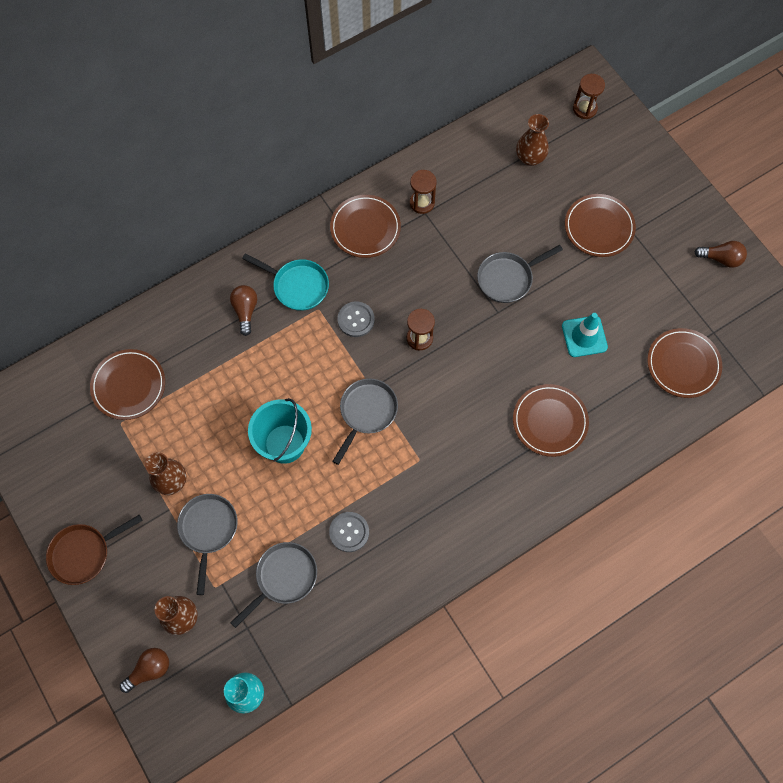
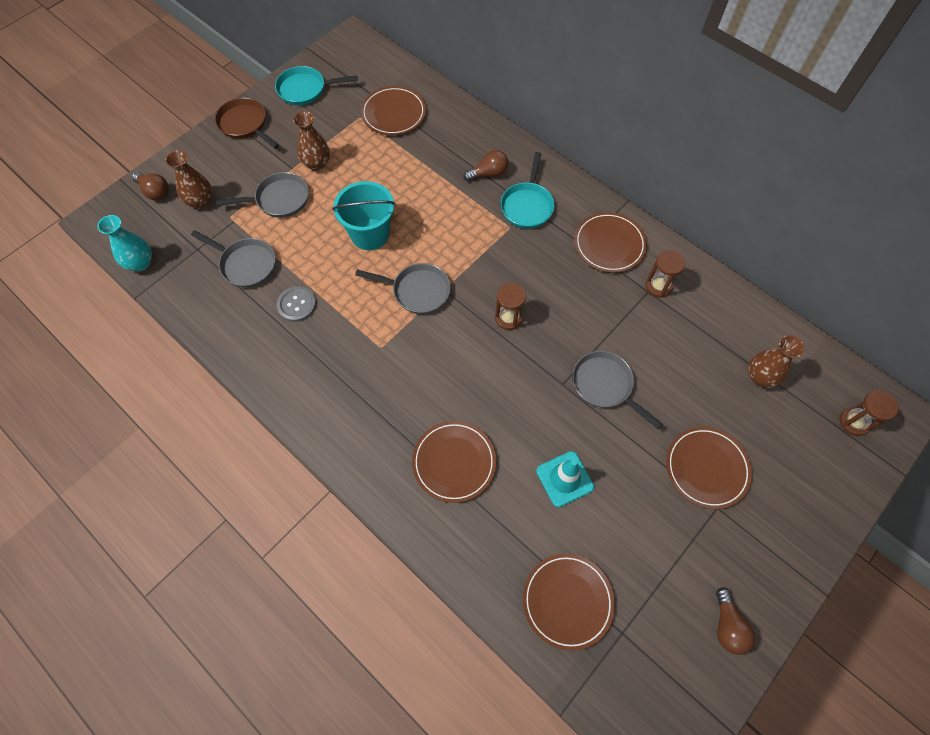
camera: 75 degrees right, 5 degrees down
grey button [337,301,375,337] -> none
none -> turquoise pan [275,66,357,105]

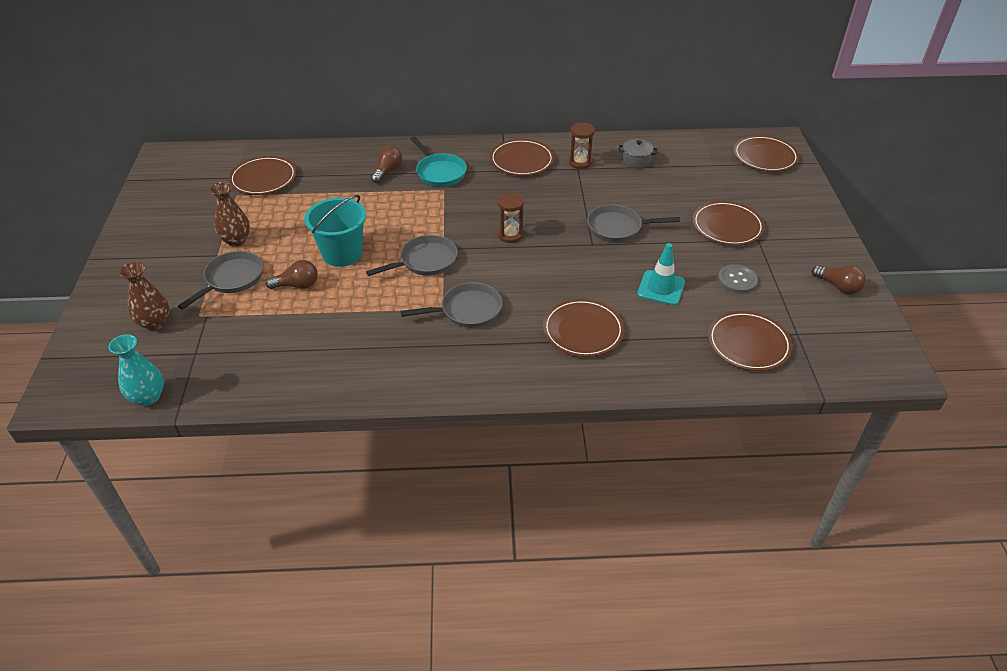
camera: 45 degrees left, 20 degrees down
brown light bulb [132,172,169,200] -> brown light bulb moved to [266,260,318,289]
grey pan [191,230,275,288] -> grey pan moved to [400,282,502,328]
brown pan [215,98,279,149] -> none
turquoise pan [275,66,357,105] -> none
grey button [277,286,316,322] -> grey button moved to [718,264,758,293]
brown vase [748,335,805,388] -> none
brown hourglass [839,390,898,436] -> brown plate [733,135,799,172]
none -> grey pot [619,139,657,168]

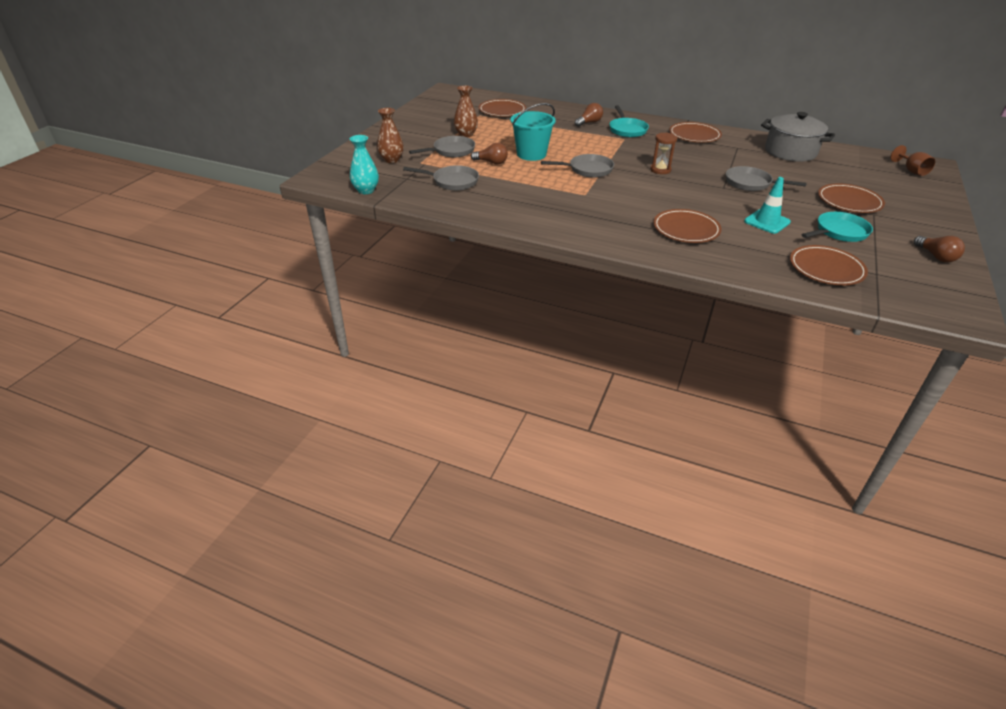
camera: 25 degrees right, 5 degrees down
grey pan [400,282,502,328] -> grey pan moved to [403,165,479,190]
brown hourglass [569,122,595,169] -> none
grey pot [619,139,657,168] -> grey pot [761,112,835,162], size x2.11
grey button [718,264,758,293] -> turquoise pan [801,212,873,242]
brown plate [733,135,799,172] -> brown goblet [891,145,935,176]

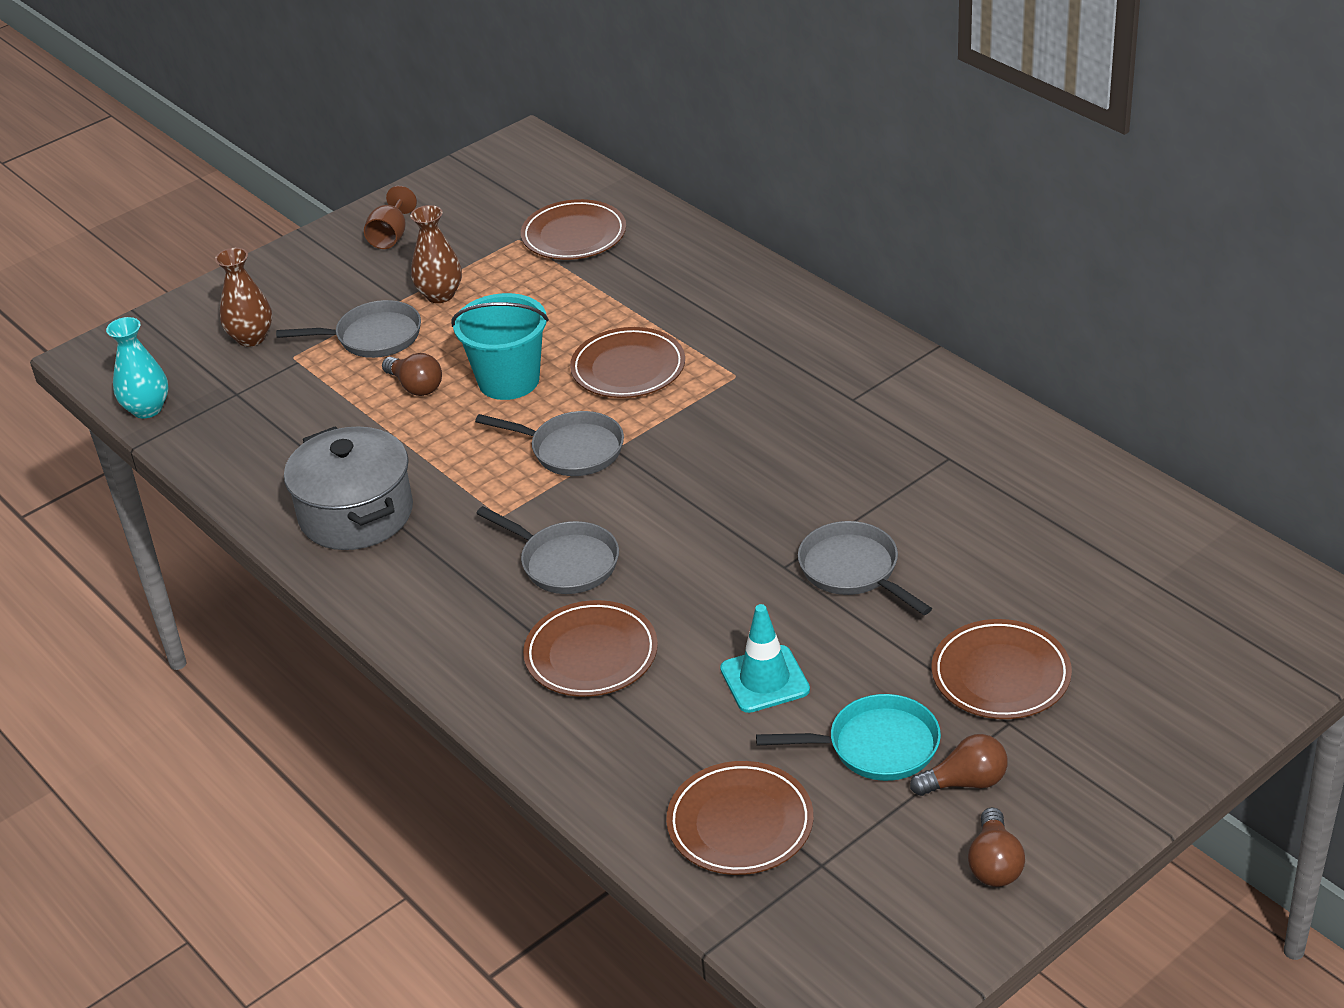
camera: 30 degrees right, 0 degrees up
grey pan [403,165,479,190] -> grey pan moved to [476,506,619,594]
brown light bulb [575,103,603,127] -> brown light bulb moved to [910,734,1008,796]
turquoise pan [609,105,649,137] -> none
brown hourglass [650,133,677,174] -> none
brown plate [669,122,722,143] -> brown plate moved to [570,327,685,398]
grey pot [761,112,835,162] -> grey pot moved to [284,426,413,550]
brown goblet [891,145,935,176] -> brown goblet moved to [364,186,417,249]

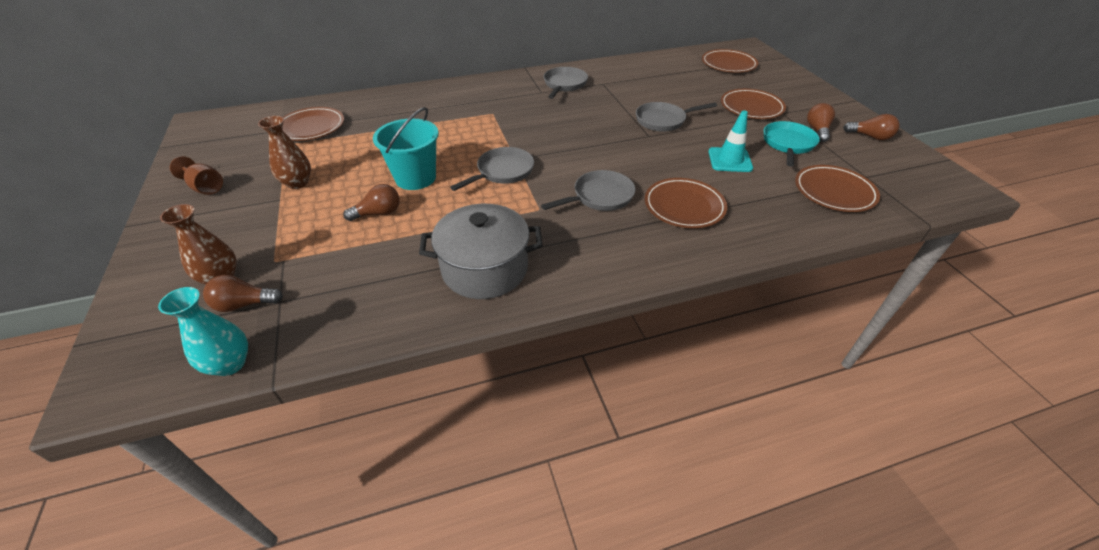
camera: 70 degrees left, 5 degrees up
grey pan [276,300,421,358] -> grey pan moved to [544,67,588,99]
brown plate [570,327,685,398] -> brown plate moved to [702,49,758,73]
none -> brown light bulb [203,275,283,312]

